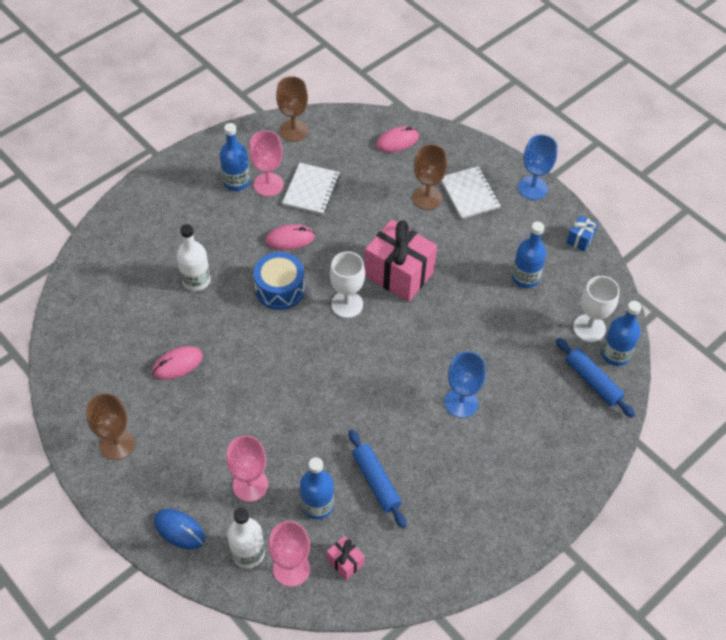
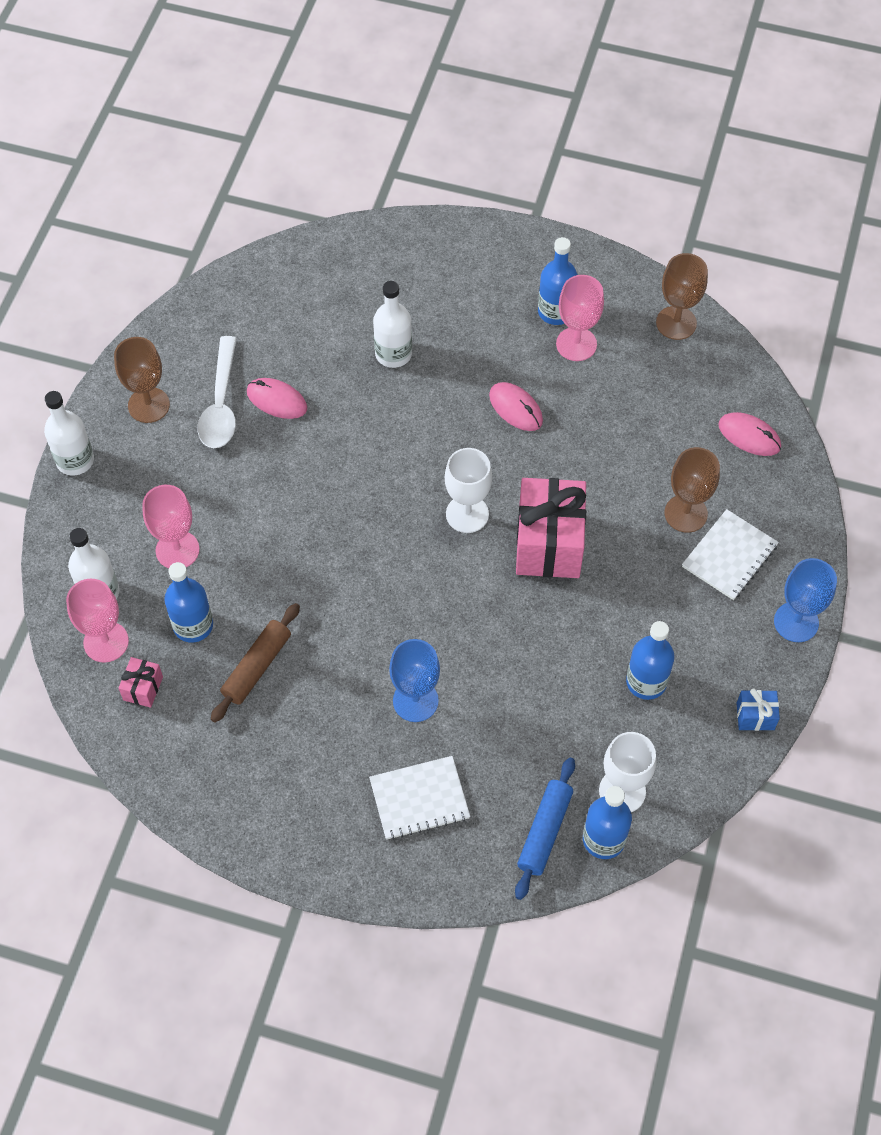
camera: 60 degrees right, 5 degrees up
blue mouse [154,509,205,550] -> none
blue drum [254,252,305,310] -> none
white notebook [282,163,340,215] -> white notebook moved to [369,756,470,840]
blue rolling pin [349,430,406,528] -> brown rolling pin [211,603,300,723]
none -> white bottle [44,391,94,476]
none -> white spoon [198,336,237,448]

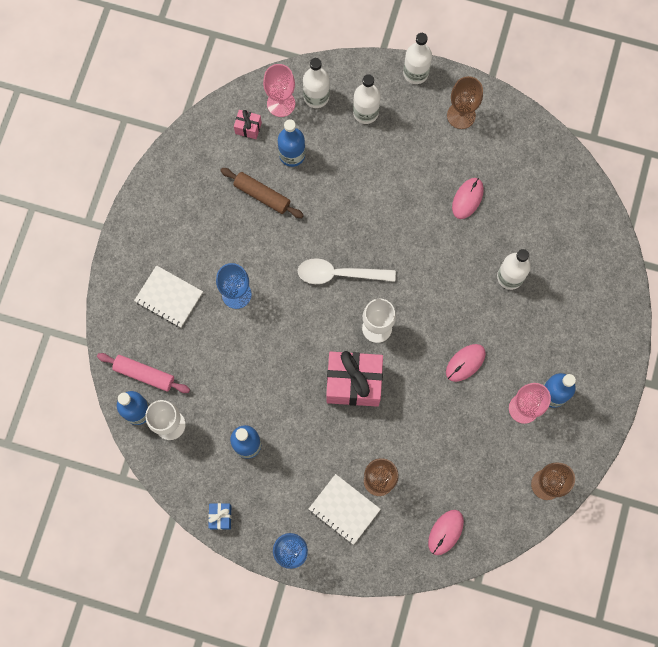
camera: 90 degrees right, 15 degrees up
pink goblet [142,485,200,568] -> none
white spoon [198,336,237,448] -> white spoon moved to [297,258,396,284]
white notebook [369,756,470,840] -> white notebook turned 45 degrees counterclockwise [134,265,203,327]
blue rolling pin [515,758,575,900] -> pink rolling pin [97,353,190,393]
none -> white bottle [353,74,381,124]

